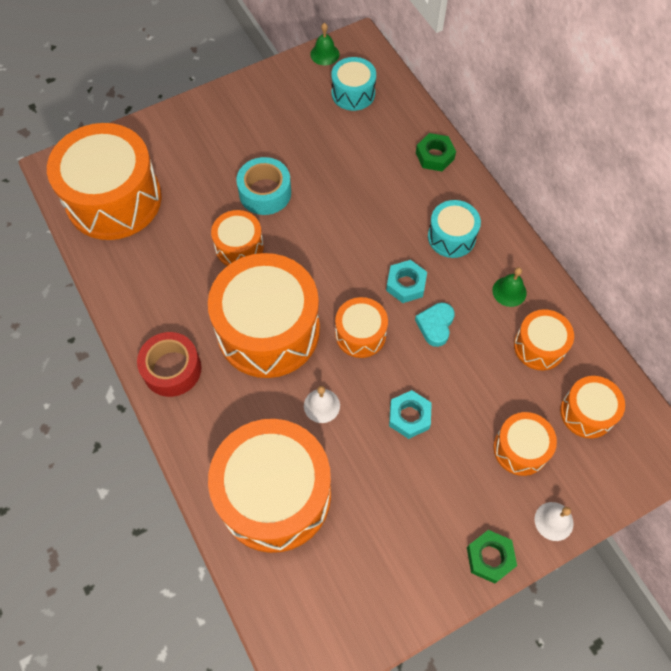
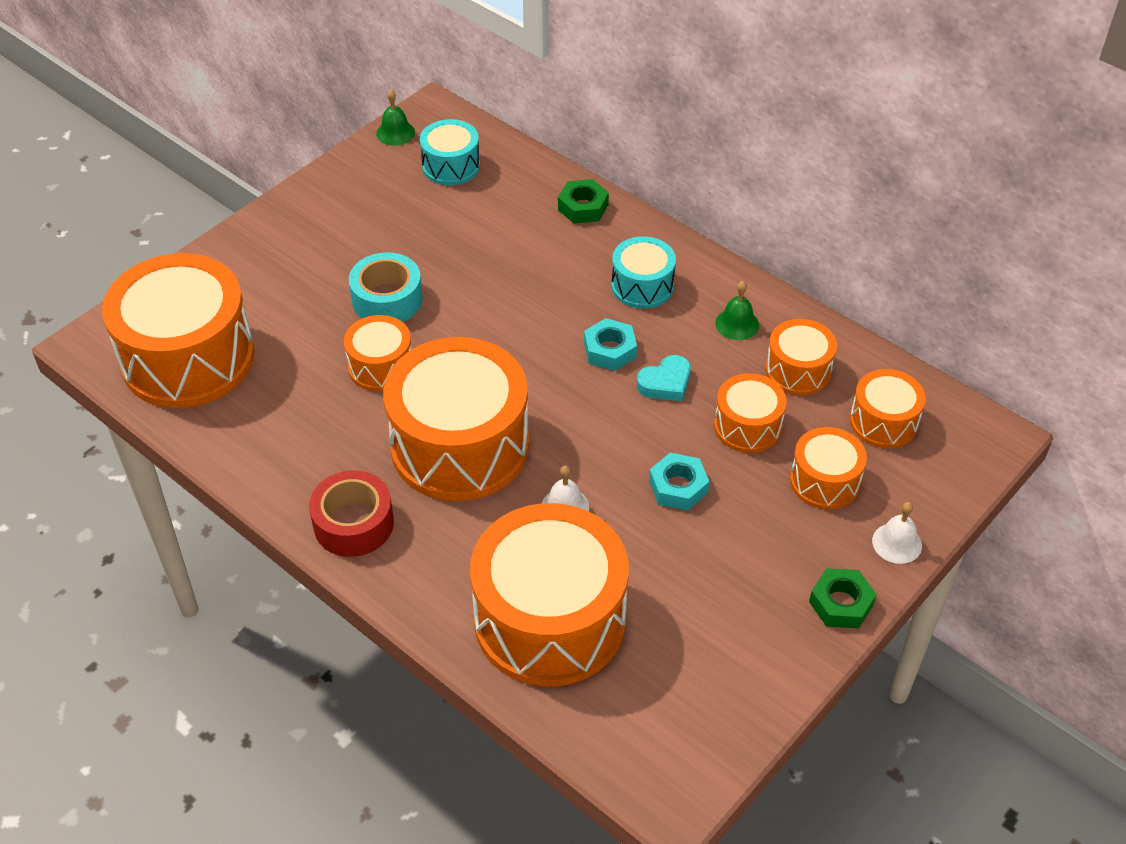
camera: 20 degrees left, 15 degrees down
orange drum [335,297,388,358] -> orange drum moved to [714,373,787,453]
turquoise heart [415,303,455,347] -> turquoise heart turned 120 degrees counterclockwise [637,355,691,401]

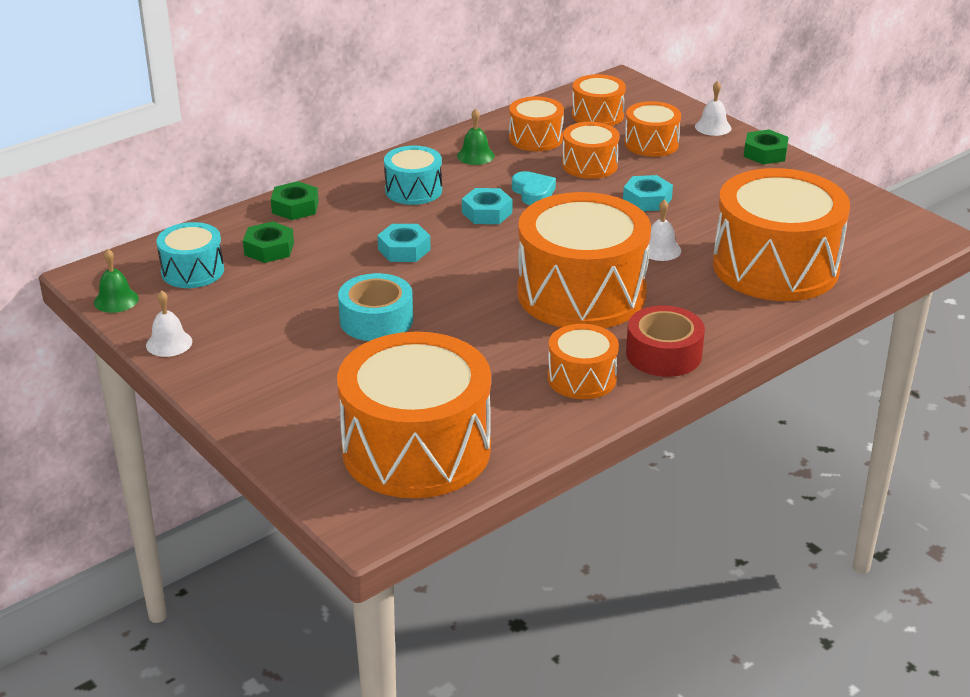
camera: 80 degrees left, 15 degrees down
orange drum [344,315,412,391] -> orange drum moved to [547,324,619,399]
none -> white bell [146,290,192,357]
none -> green nut [243,221,294,263]
none -> turquoise nut [377,224,431,262]

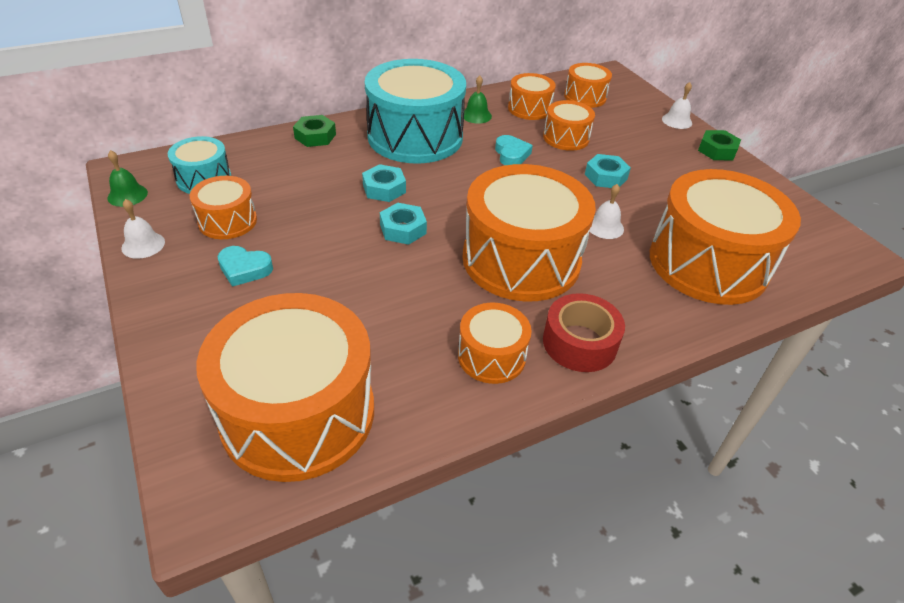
camera: 10 degrees right, 10 degrees up
green nut [243,221,294,263] -> none
turquoise tape [338,273,413,341] -> none
turquoise drum [384,146,442,205] -> turquoise drum [365,59,466,164], size x2.02
turquoise nut [462,188,512,224] -> turquoise nut moved to [380,203,427,245]
orange drum [624,101,681,157] -> orange drum moved to [190,176,257,239]
none -> turquoise heart [218,246,273,287]

